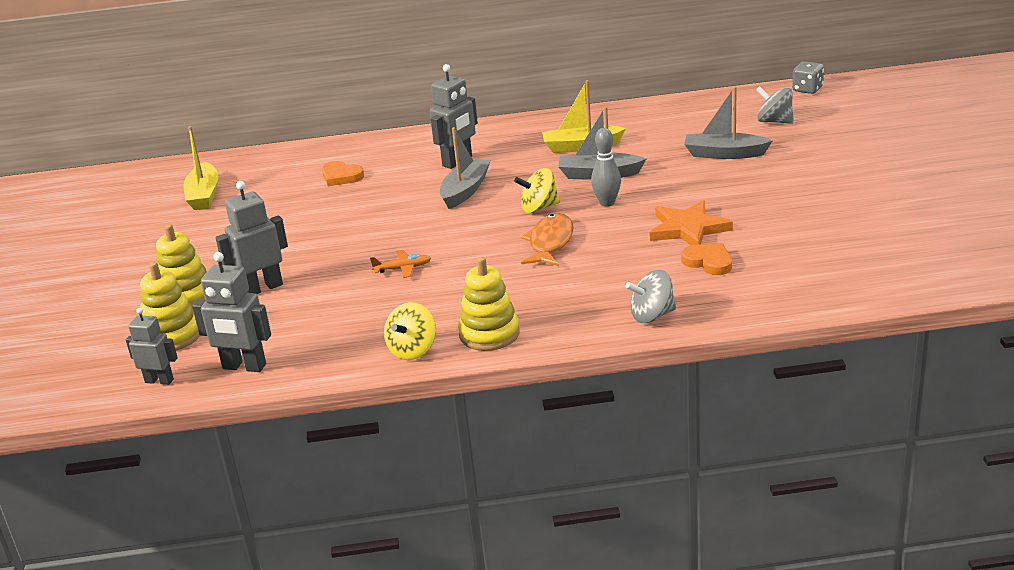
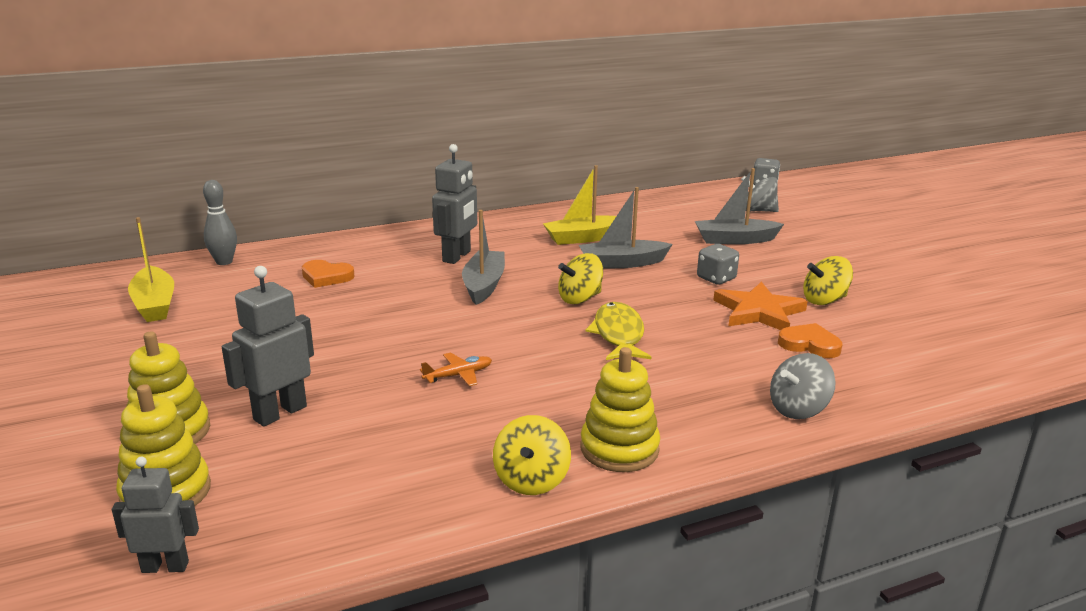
camera: 20 degrees left, 5 degrees down
grey robot [192,252,271,372] -> none
orange fish [521,213,573,266] -> yellow fish [586,302,651,360]
grey bowling pin [591,128,621,207] -> grey bowling pin moved to [203,180,237,265]
none -> grey dice [697,244,739,285]
none -> yellow spinning top [803,256,853,305]

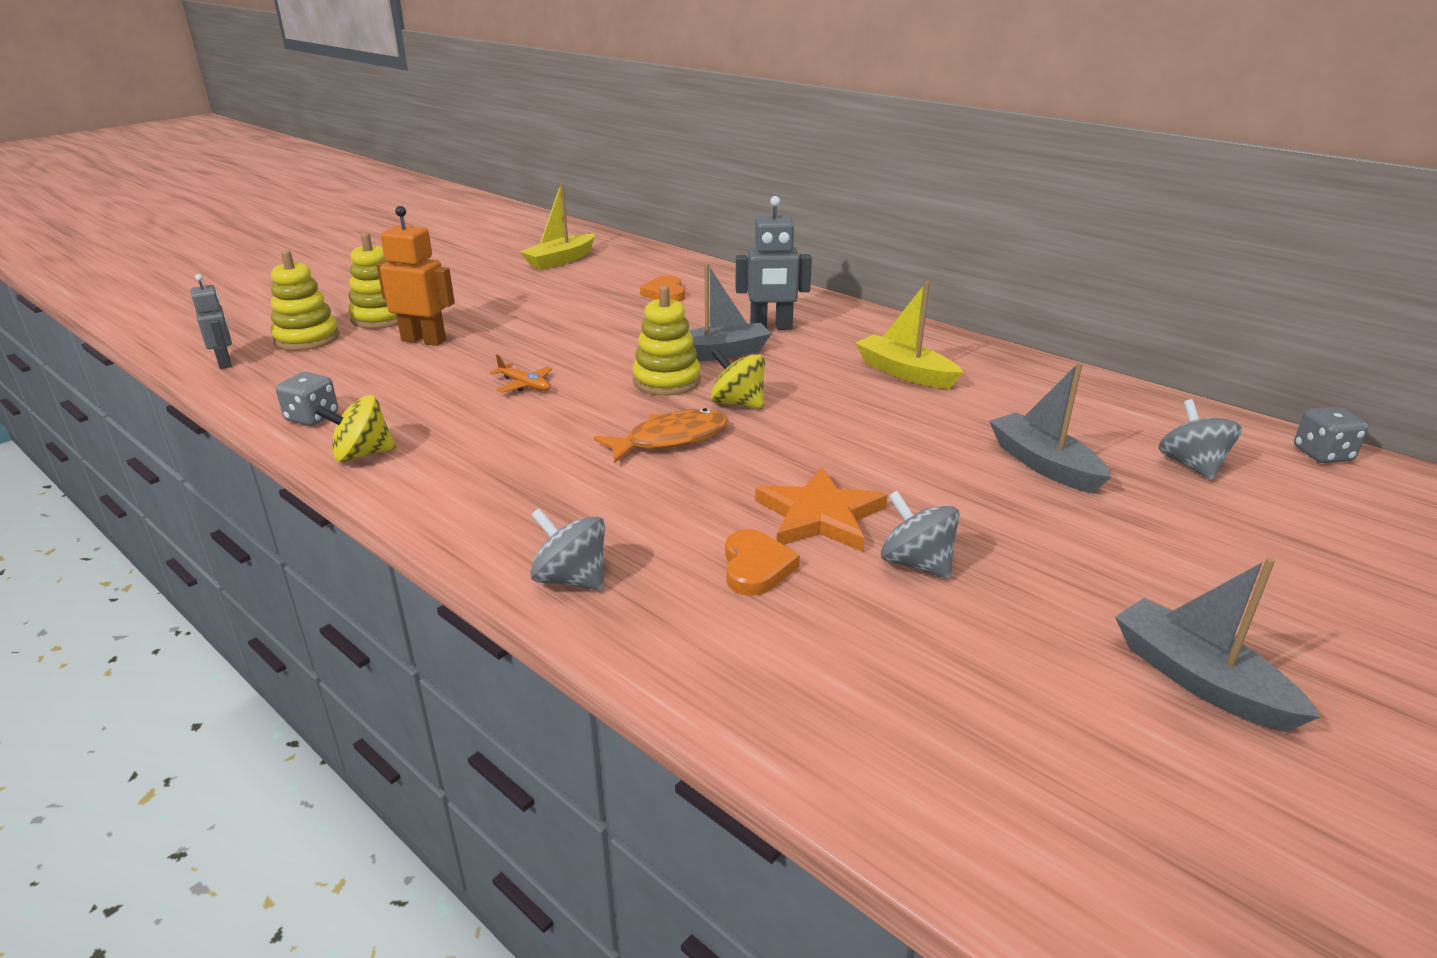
camera: 65 degrees right, 5 degrees up
grey bowling pin [203,180,237,265] -> none
grey robot [222,266,314,427] -> orange robot [376,206,455,346]
grey boat [579,187,673,269] -> grey boat moved to [1115,557,1320,732]
yellow stacking toy [580,347,660,472] -> yellow stacking toy moved to [632,285,701,396]
yellow fish [586,302,651,360] -> orange fish [594,408,728,463]
grey dice [697,244,739,285] -> grey dice moved to [276,372,338,426]
yellow spinning top [803,256,853,305] -> grey spinning top [881,491,960,579]

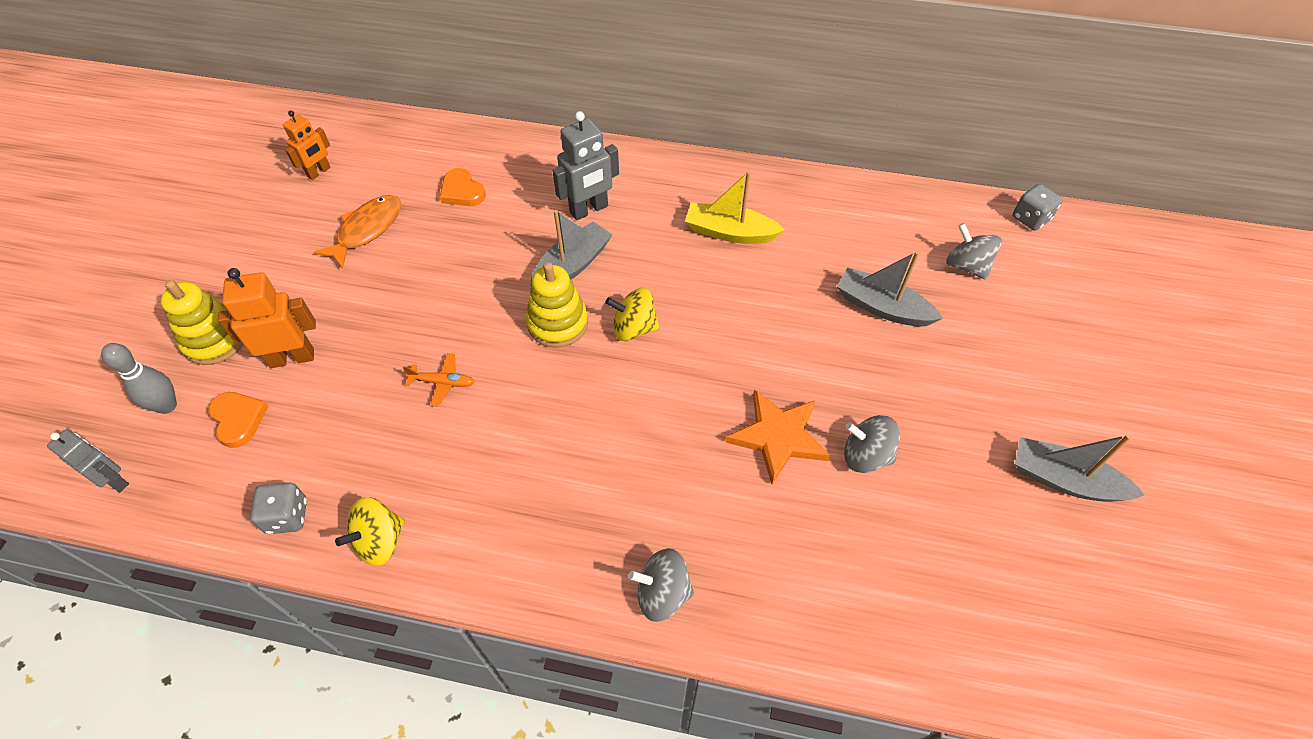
camera: 30 degrees left, 25 degrees up
yellow stacking toy [271,250,340,351] -> grey bowling pin [101,343,177,414]
yellow boat [520,183,595,270] -> orange robot [283,111,331,180]
orange fish [594,408,728,463] -> orange fish moved to [313,195,401,269]
orange heart [725,529,800,596] -> orange heart moved to [208,392,269,448]

